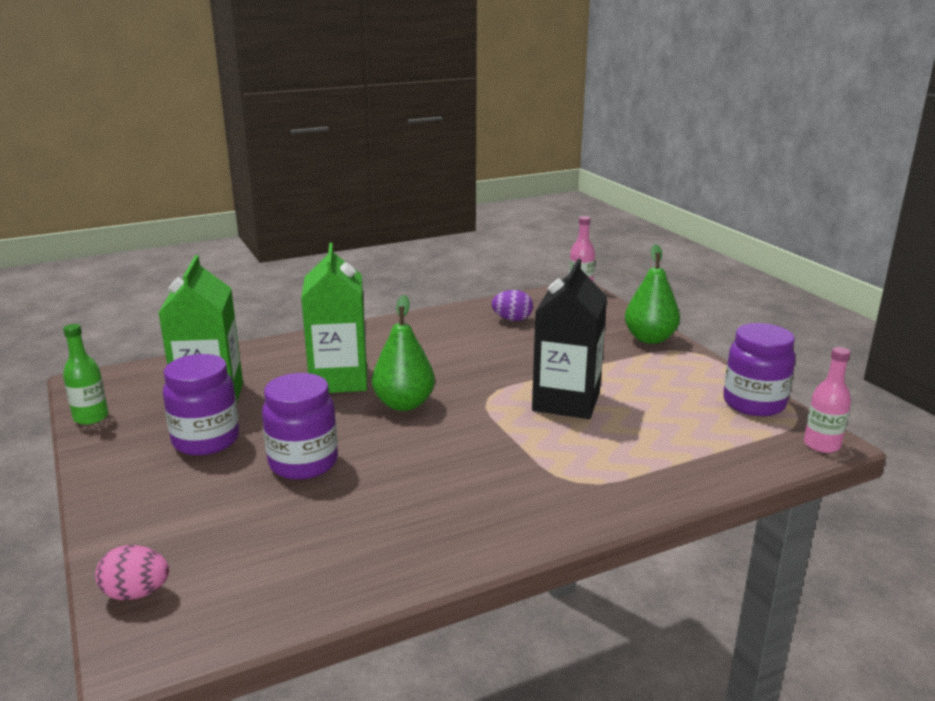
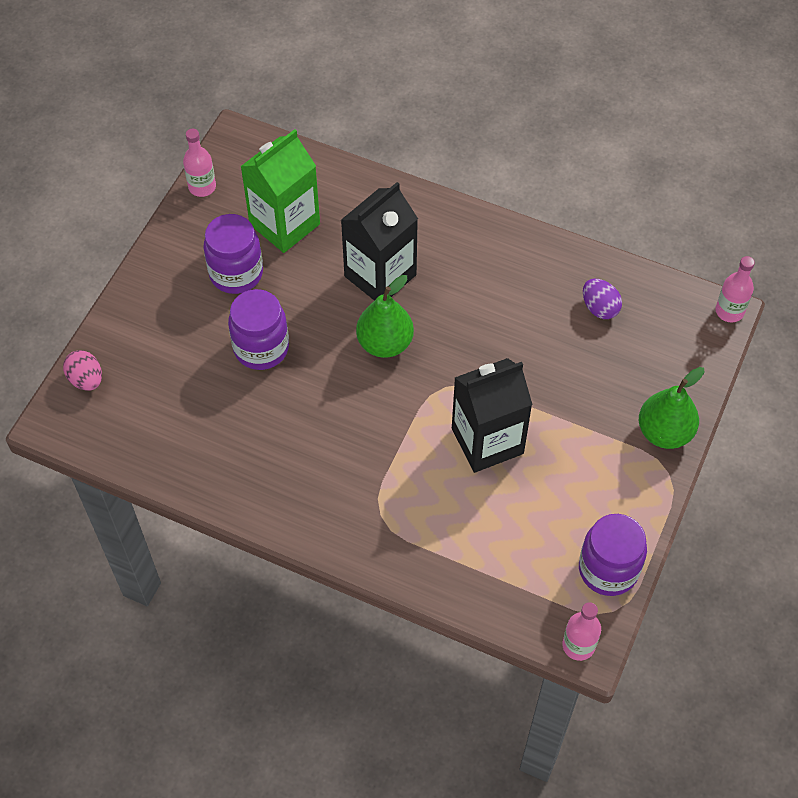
camera: 50 degrees right, 35 degrees up
green bottle [63,324,109,425] -> pink bottle [183,129,216,197]
green carton [301,243,367,393] -> black carton [341,182,418,301]

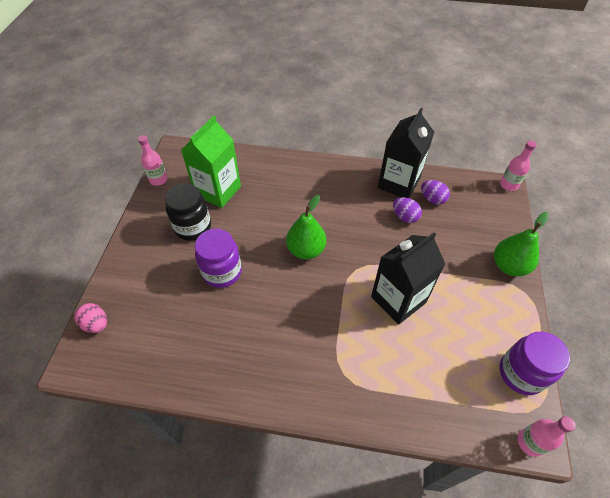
camera: 15 degrees left, 5 degrees down
purple jar [203,214,263,294] -> black jar [165,184,211,241]
black carton [341,182,418,301] -> black carton moved to [378,108,434,198]
none -> purple egg [393,197,422,223]

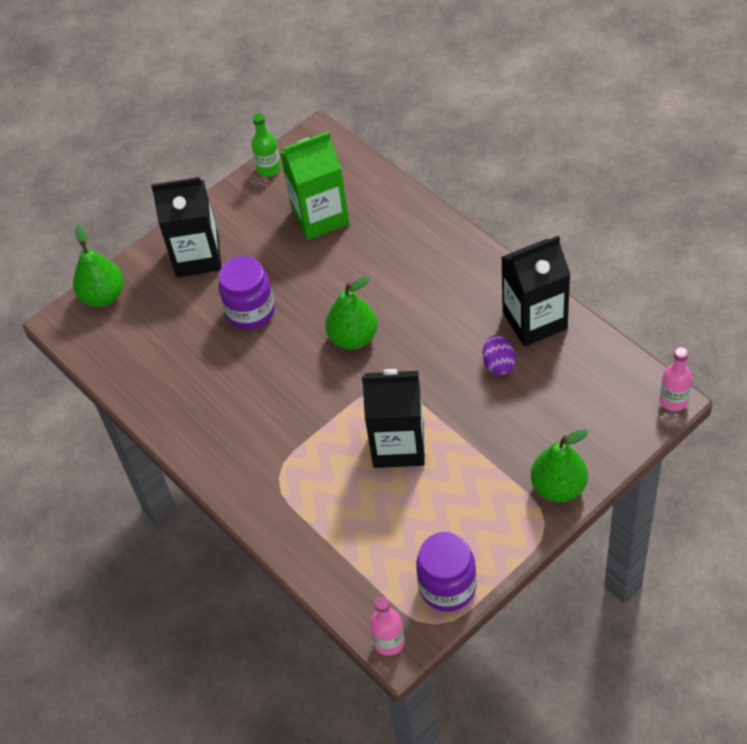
camera: 45 degrees right, 0 degrees up
pink egg [74,303,107,333] -> green pear [73,225,124,307]
pink bottle [138,135,167,186] -> green bottle [251,113,281,177]
black jar [165,184,211,241] -> none
purple egg [421,180,450,205] -> none
none -> black carton [151,177,222,277]

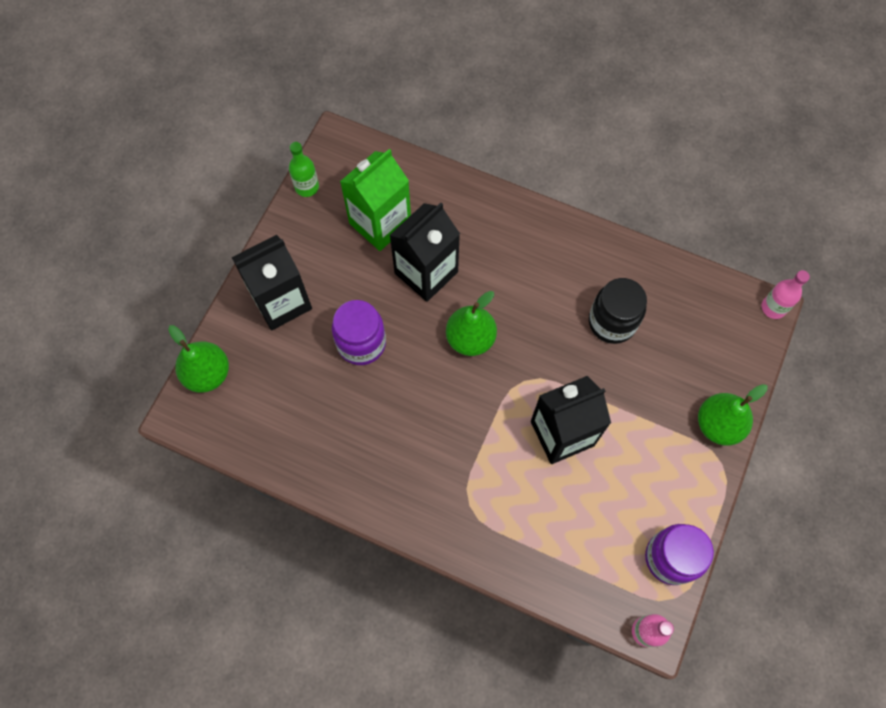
camera: 30 degrees left, 15 degrees up
purple egg [483,335,516,375] -> black jar [589,278,647,344]
black carton [501,236,570,347] -> black carton moved to [390,203,460,302]

